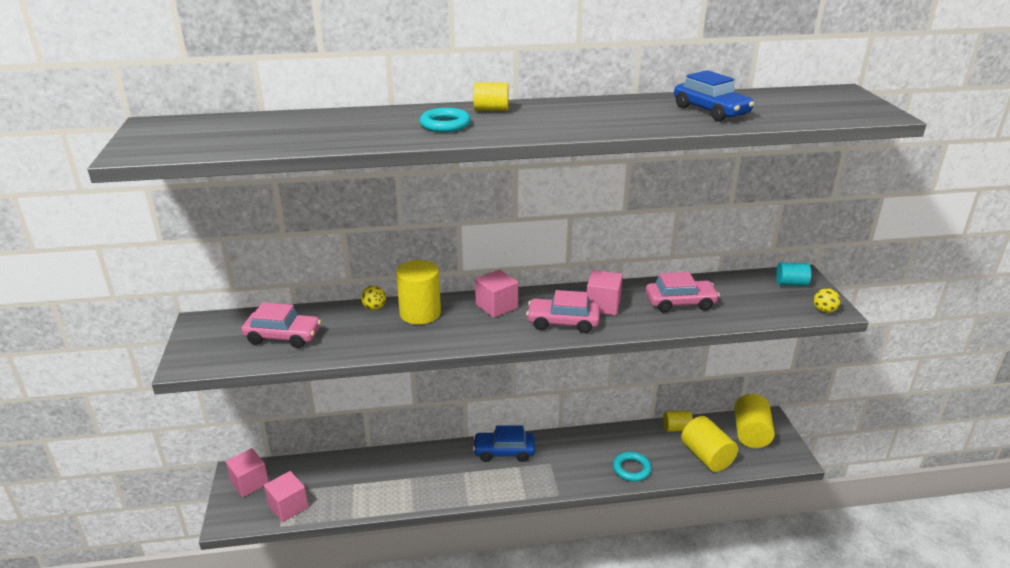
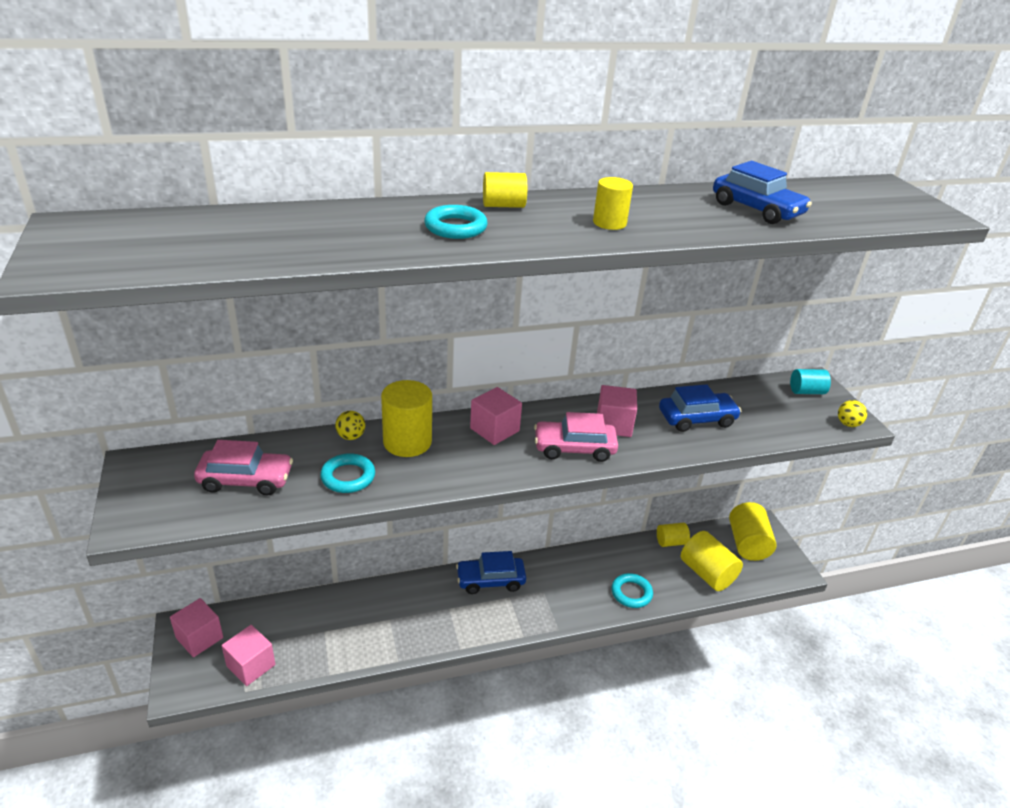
camera: 10 degrees left, 5 degrees up
pink car [646,272,720,313] -> blue car [659,384,741,432]
none -> turquoise ring [320,453,375,493]
none -> yellow cylinder [593,177,633,230]

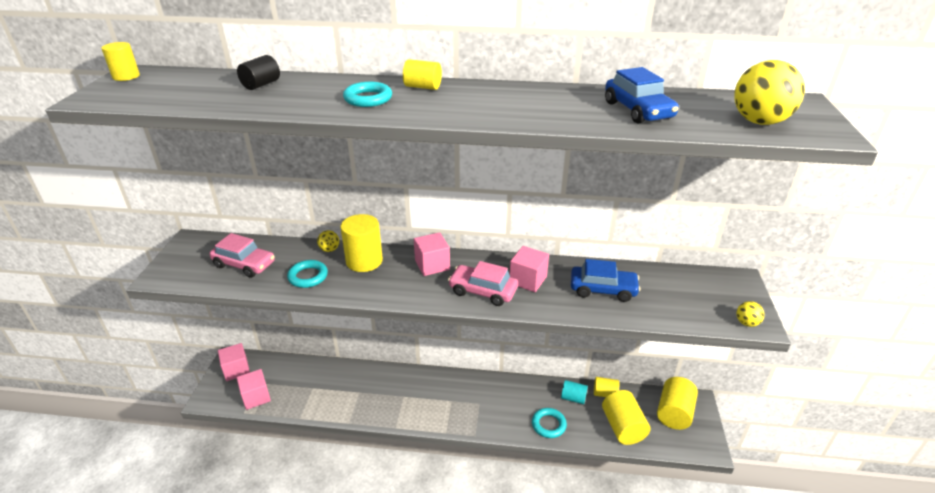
camera: 25 degrees right, 0 degrees up
blue car [456,551,526,594] -> none
yellow cylinder [593,177,633,230] -> yellow cylinder moved to [101,42,140,81]
turquoise cylinder [790,369,831,394] -> turquoise cylinder moved to [561,380,588,404]
none -> black cylinder [237,55,280,90]
none -> yellow ball [734,60,805,125]

